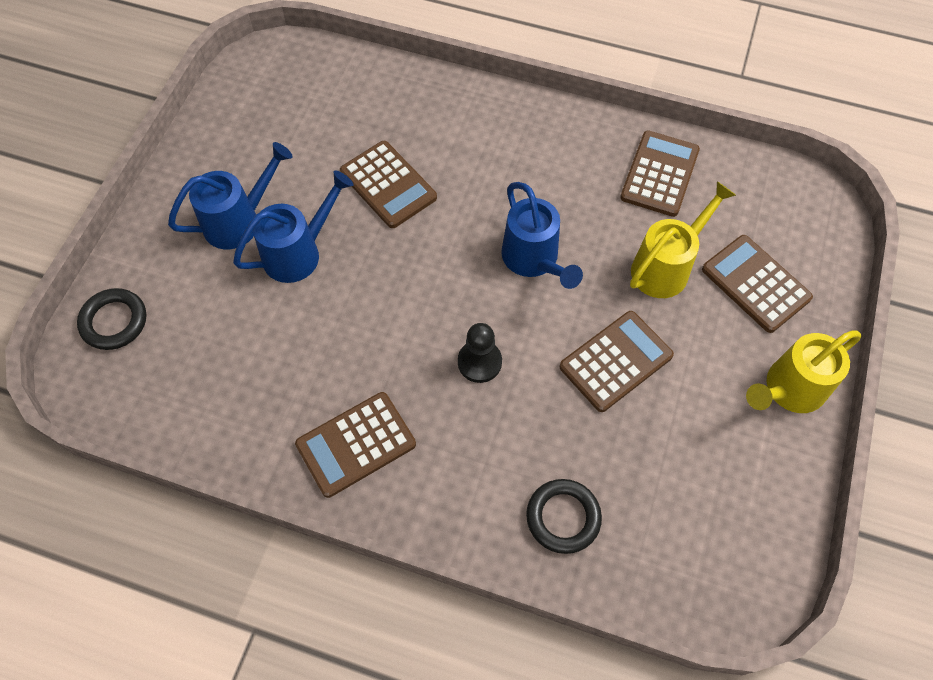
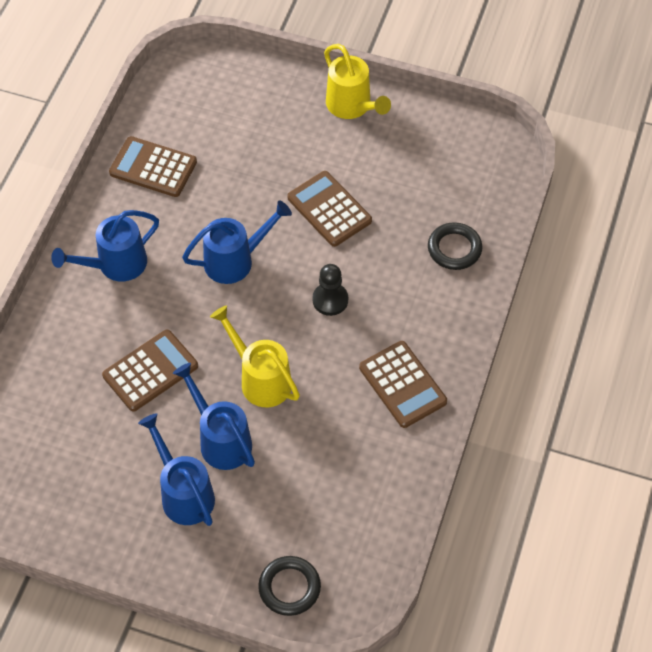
camera: 90 degrees left, 5 degrees down
yellow watering can [630,181,736,298] -> yellow watering can moved to [210,306,300,407]
brown calculator [702,235,813,333] -> none
none -> blue watering can [51,210,159,281]

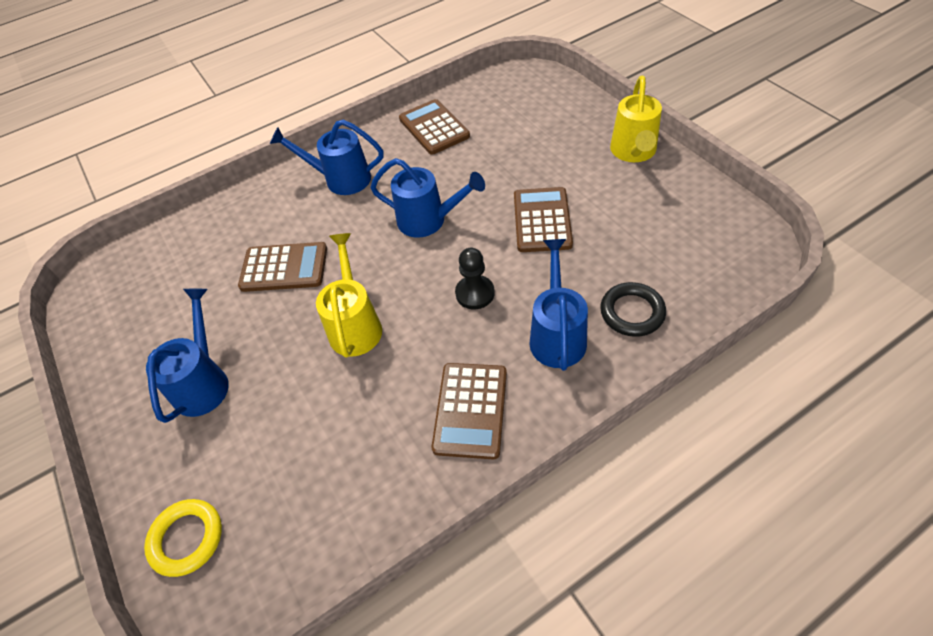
camera: 45 degrees right, 5 degrees down
blue watering can [173,363,255,470] -> blue watering can moved to [529,239,588,371]
black ring [258,556,321,616] -> yellow ring [144,499,222,577]

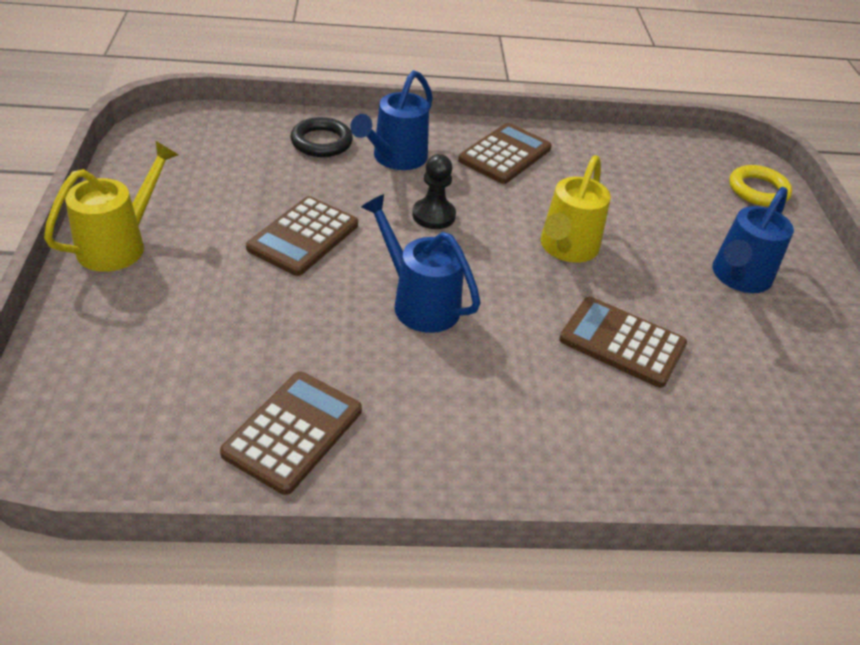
camera: 160 degrees left, 10 degrees down
blue watering can [270,119,383,195] -> none
brown calculator [399,99,470,155] -> brown calculator turned 150 degrees counterclockwise [220,372,362,495]

